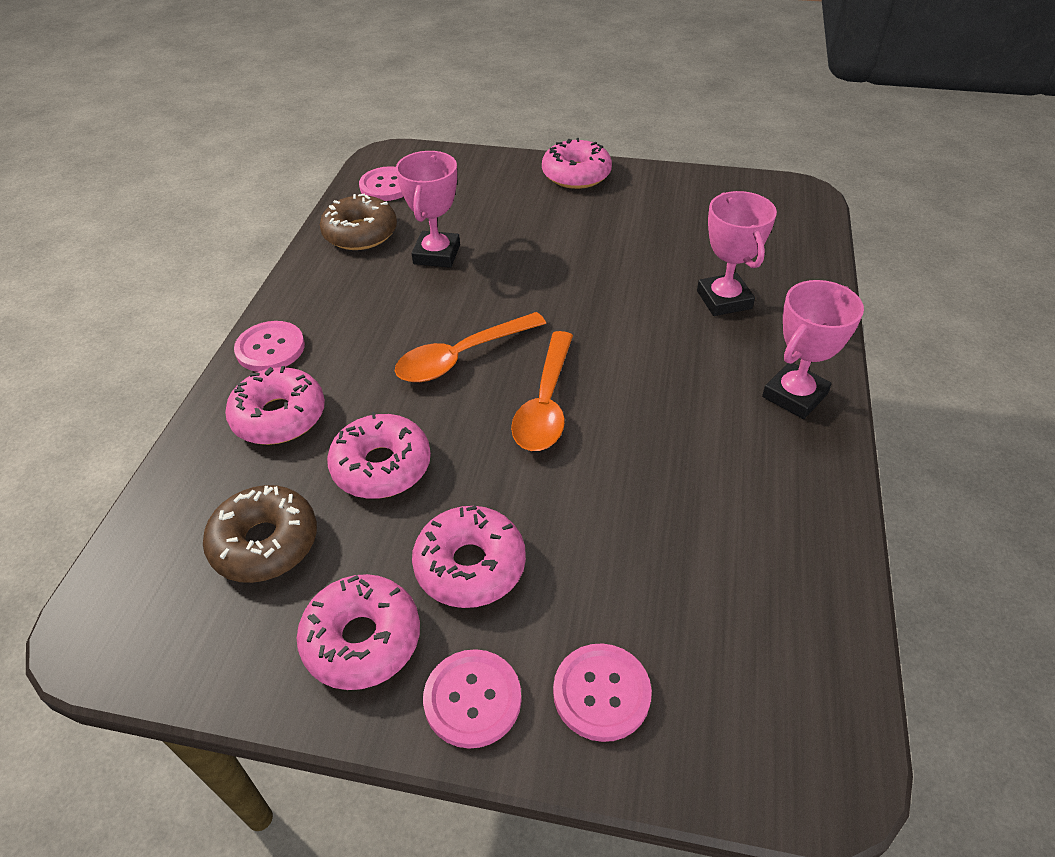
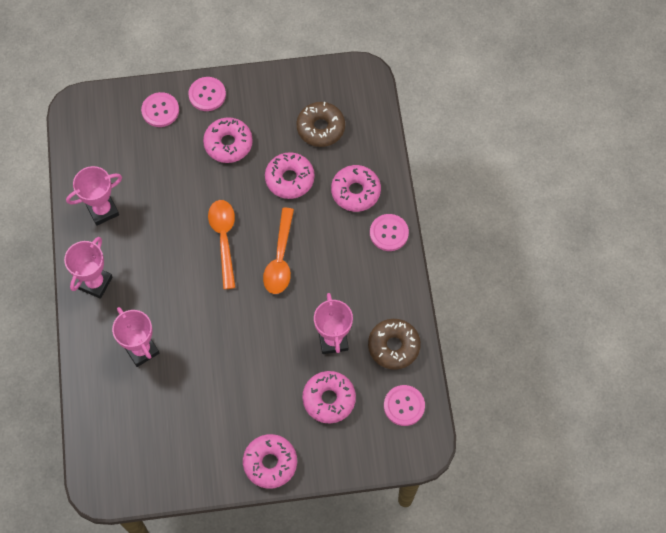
camera: 160 degrees right, 20 degrees up
pink donut [297,574,420,690] -> pink donut moved to [302,371,356,423]
orange spoon [395,312,546,382] -> orange spoon turned 150 degrees clockwise [263,208,294,294]
none -> pink trophy [66,166,122,226]

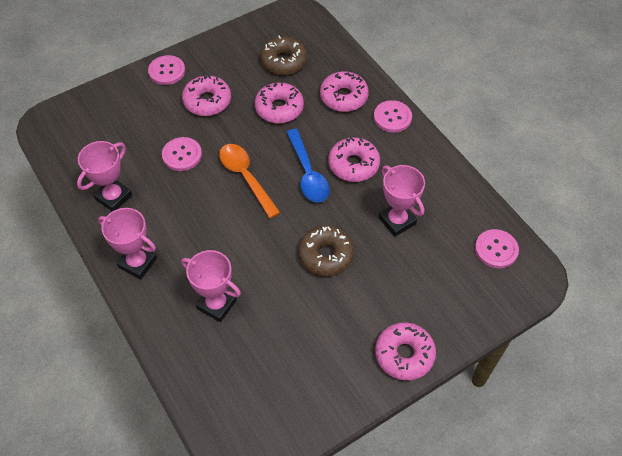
camera: 25 degrees left, 10 degrees down
pink trophy [64,237,113,299] -> pink trophy turned 60 degrees counterclockwise [98,208,157,279]
pink button [141,92,179,127] -> pink button moved to [162,137,202,171]
orange spoon [263,208,294,294] -> blue spoon [286,129,330,203]
pink donut [302,371,356,423] -> pink donut moved to [328,137,380,182]
brown donut [368,319,421,370] -> brown donut moved to [298,225,354,276]

